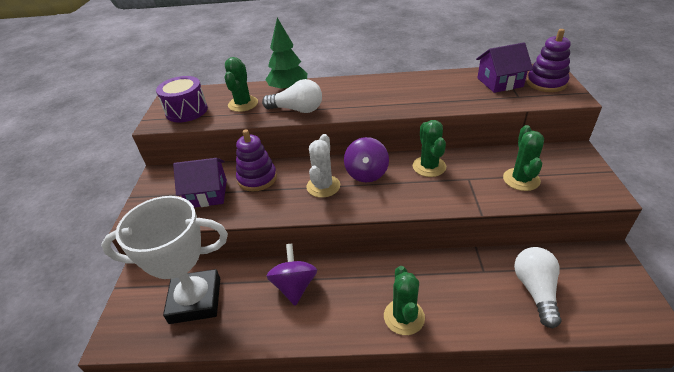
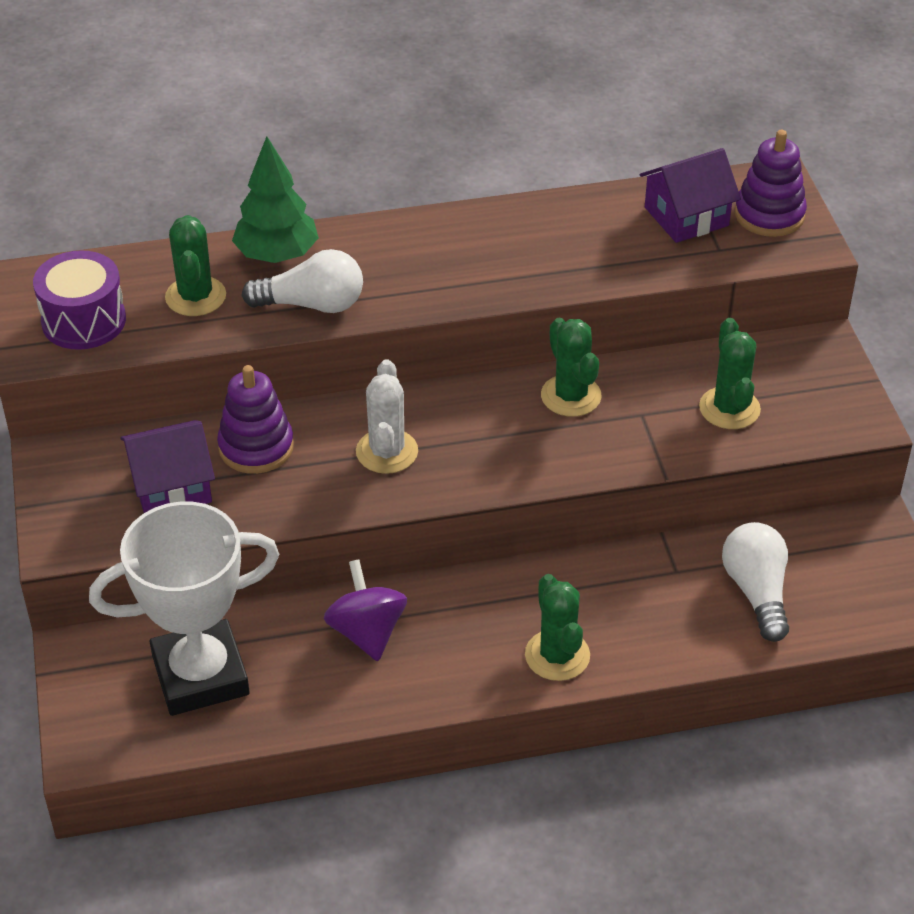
camera: 15 degrees left, 5 degrees up
purple spinning top [344,137,389,183] -> none

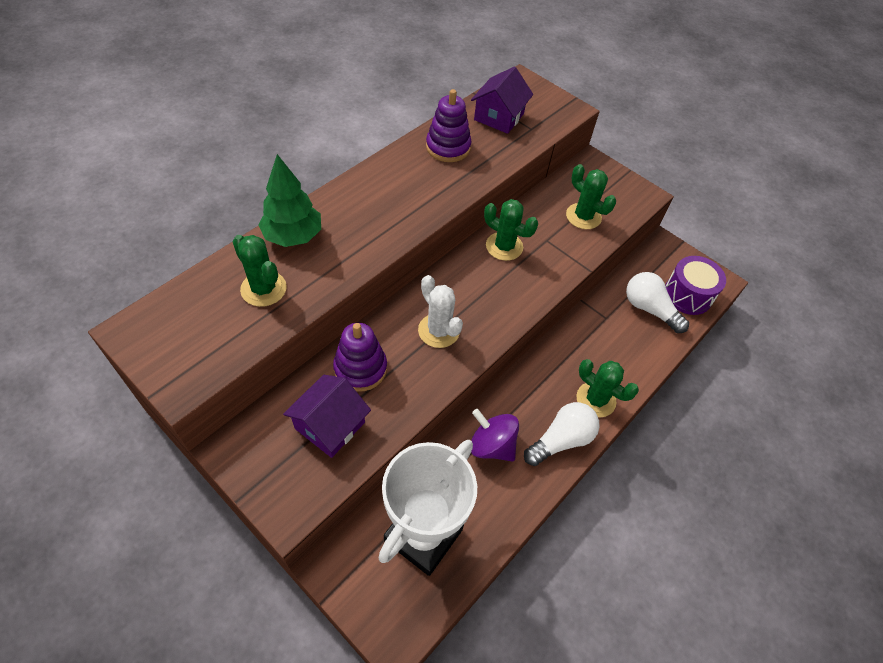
camera: 40 degrees left, 10 degrees up
purple drum [33,250,126,350] -> purple drum moved to [665,256,726,315]
white light bulb [241,249,363,313] -> white light bulb moved to [524,402,599,466]
purple stacking toy [735,130,807,237] -> purple stacking toy moved to [426,89,471,162]

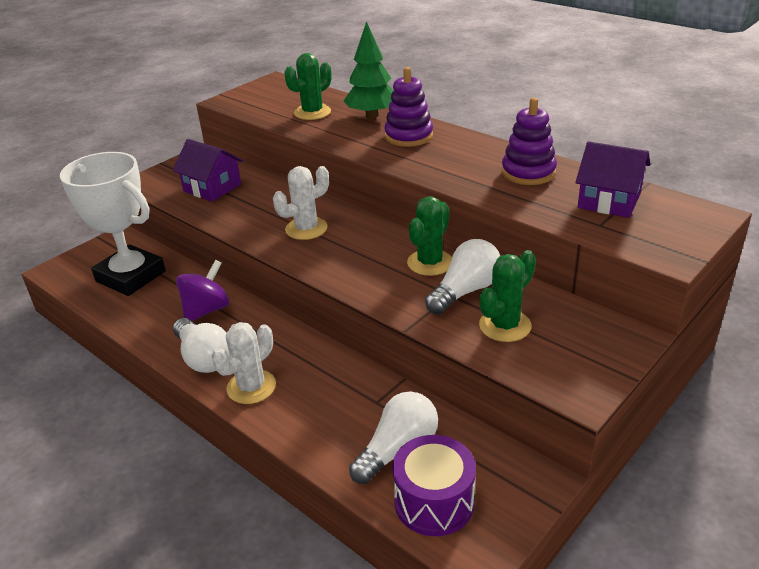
camera: 95 degrees right, 20 degrees down
purple stacking toy [333,323,387,391] -> purple stacking toy moved to [384,67,433,147]
green cactus [576,359,639,417] -> white cactus [211,322,276,404]
none -> white light bulb [425,239,500,315]

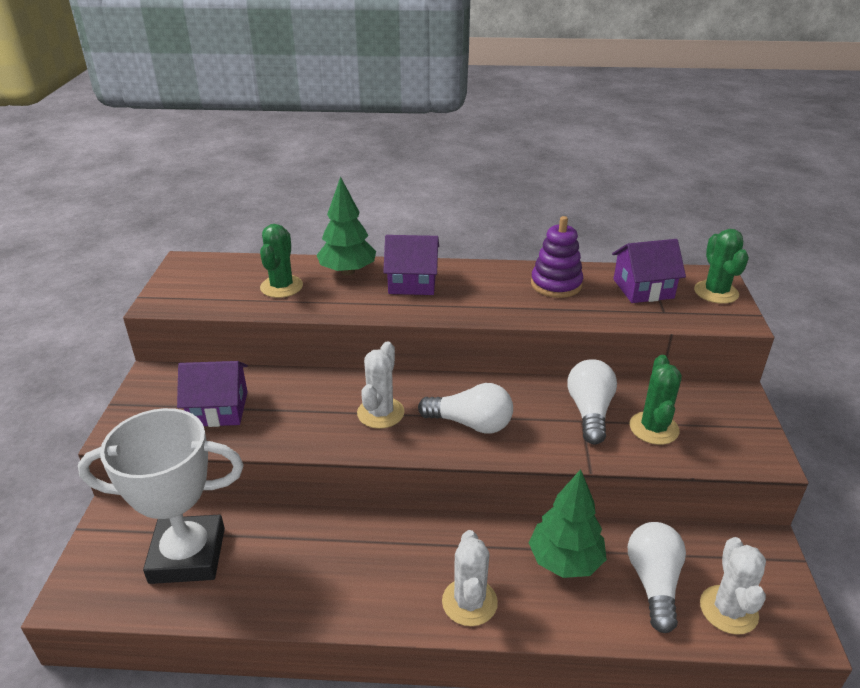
camera: 40 degrees left, 0 degrees up
white light bulb [173,318,230,373] -> white light bulb moved to [418,383,513,434]
purple spinning top [176,260,230,321] -> none
purple stacking toy [384,67,433,147] -> purple house [383,235,439,295]
purple drum [393,435,476,536] -> white cactus [700,537,766,635]
green cactus [407,196,452,276] -> green cactus moved to [694,229,749,304]
none -> green tree [529,469,607,578]

